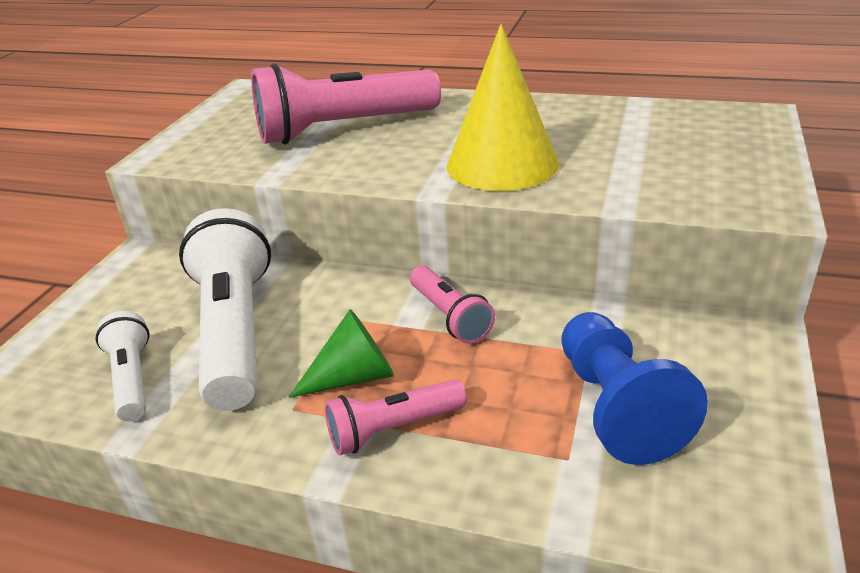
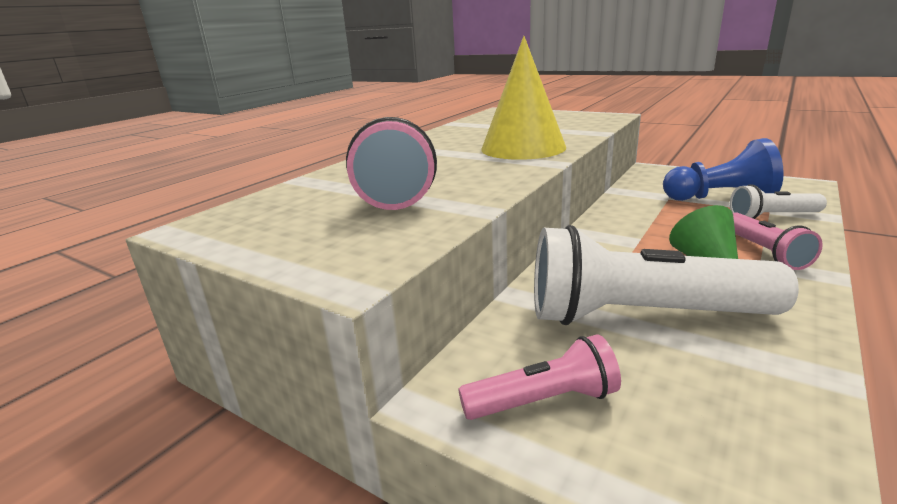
camera: 75 degrees left, 10 degrees down
white flashlight [96,311,150,422] -> white flashlight moved to [730,184,827,219]
pink flashlight [410,265,495,344] -> pink flashlight moved to [458,334,621,420]

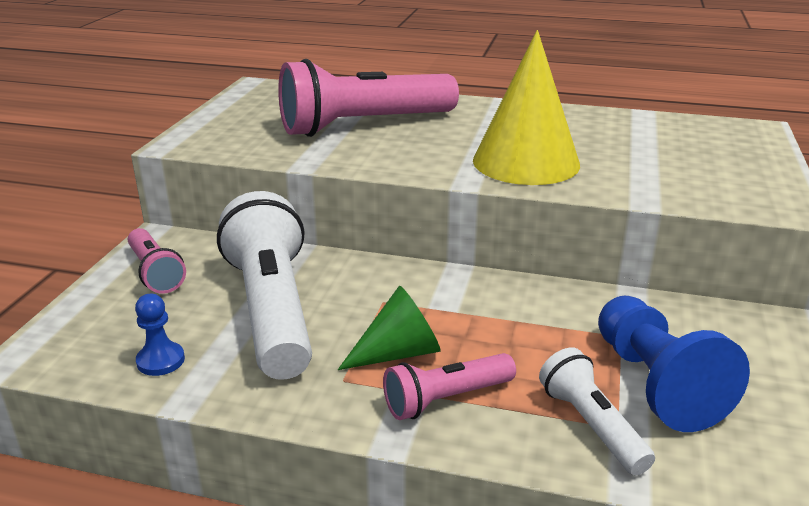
camera: 70 degrees right, 5 degrees up
none -> blue pawn [135,294,185,376]

